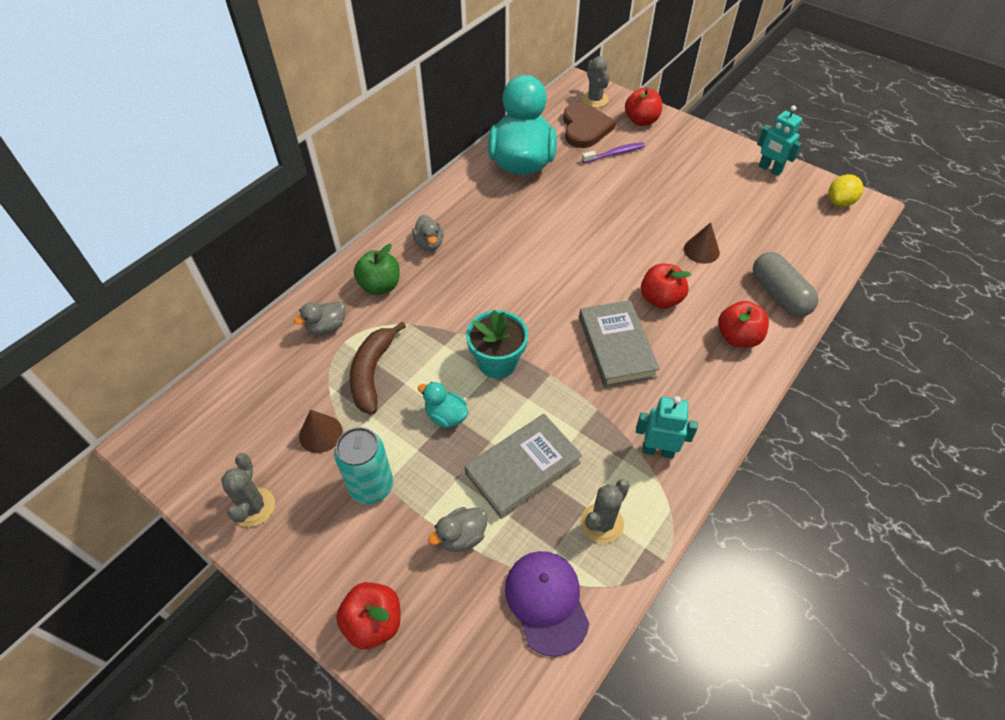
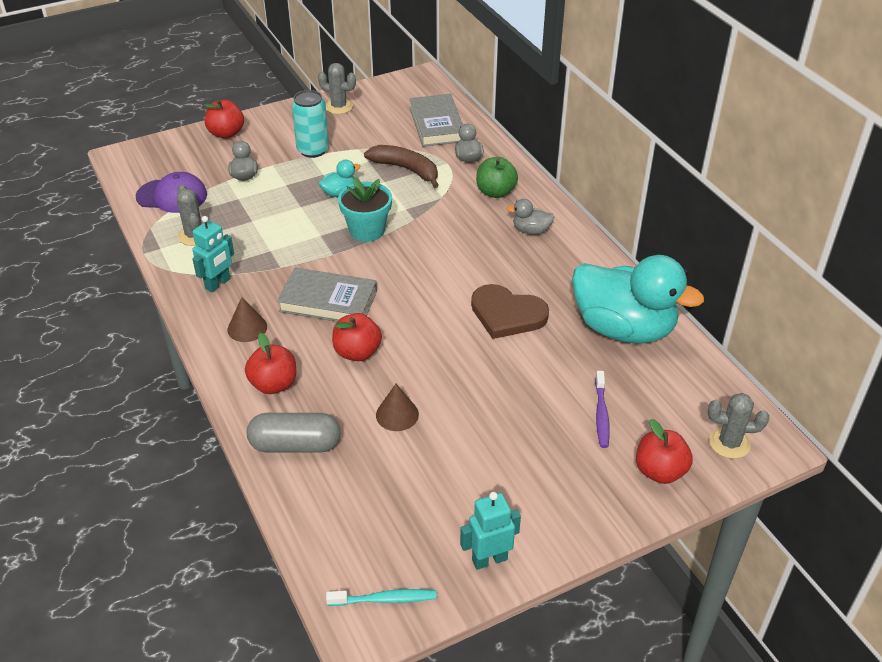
camera: 115 degrees right, 10 degrees down
brown cone [299,409,343,453] -> brown cone moved to [227,297,267,342]
grey book [465,414,582,519] -> grey book moved to [409,94,463,147]
brown heart [563,102,616,148] -> brown heart moved to [471,284,549,339]
yellow lemon [828,174,863,207] -> turquoise toothbrush [326,589,437,606]

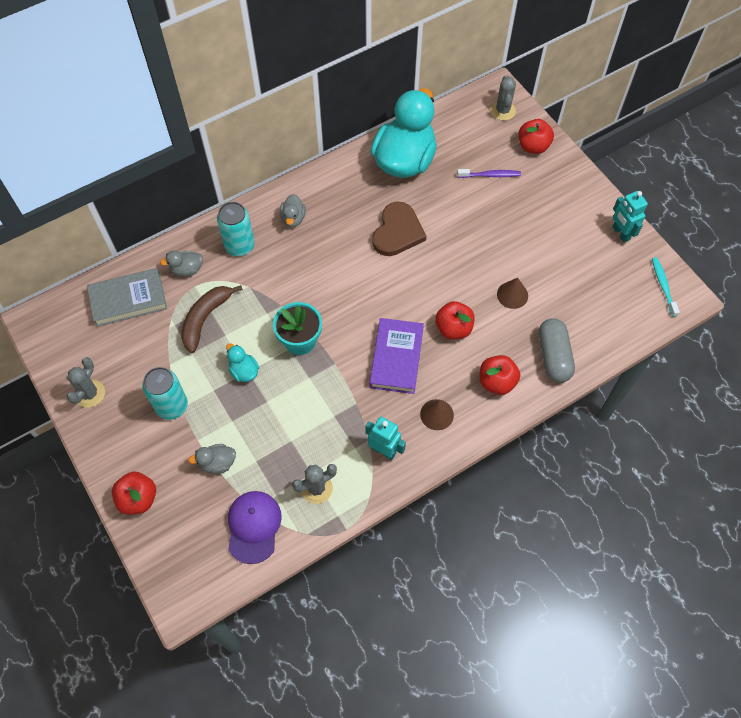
camera: 95 degrees left, 20 degrees up
grey book [277,268,377,322] -> purple book [370,318,424,394]
green apple [476,157,518,198] -> turquoise can [217,202,255,256]

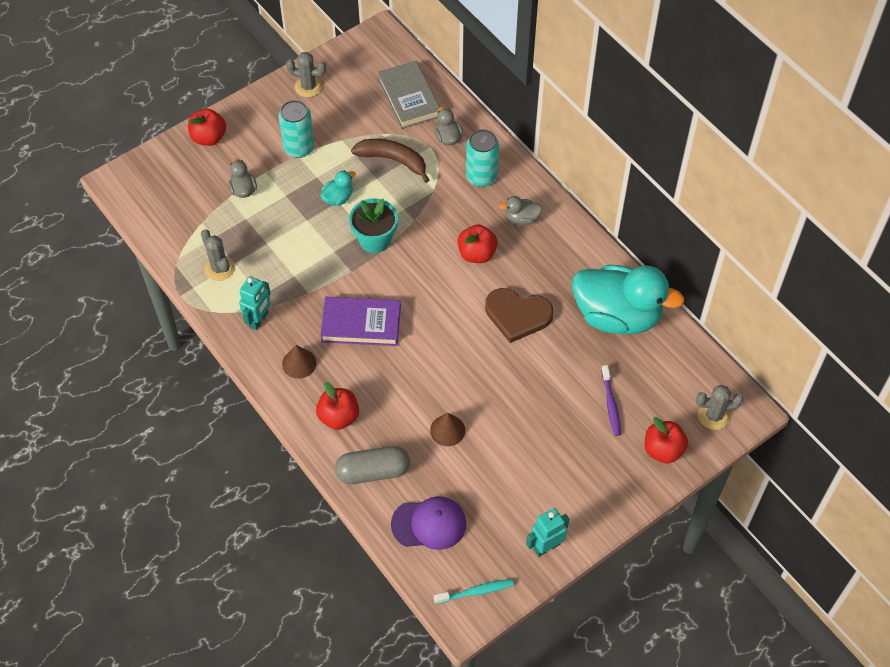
camera: 85 degrees right, 5 degrees down
purple cap [228,491,282,564] -> purple cap moved to [391,496,466,550]
red apple [435,301,474,340] -> red apple moved to [457,224,498,263]

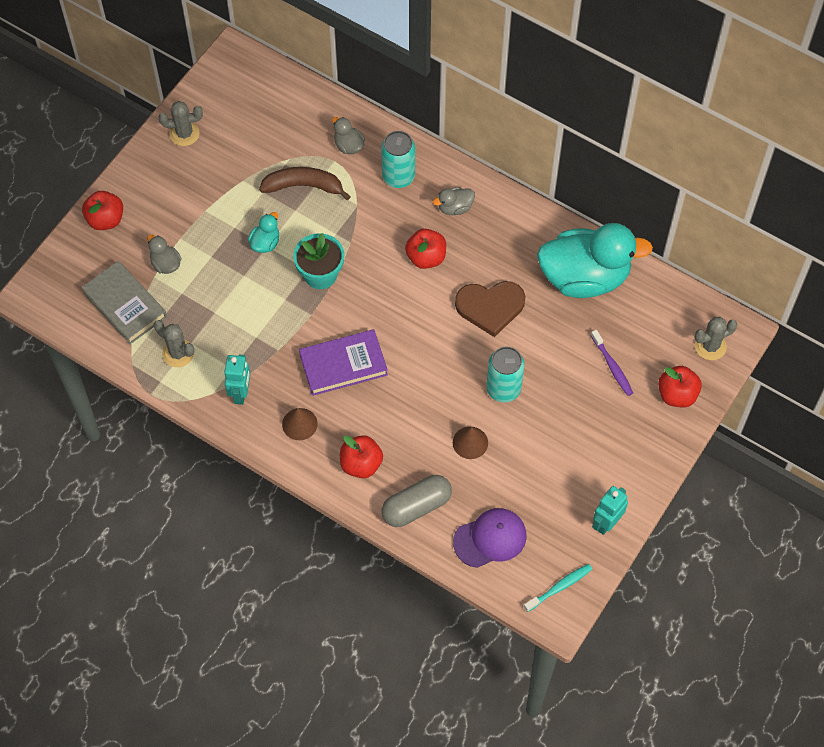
camera: 20 degrees left, 5 degrees up
turquoise can [278,100,314,158] -> turquoise can moved to [486,346,525,403]
grey book [378,61,440,129] -> grey book moved to [81,261,167,344]

